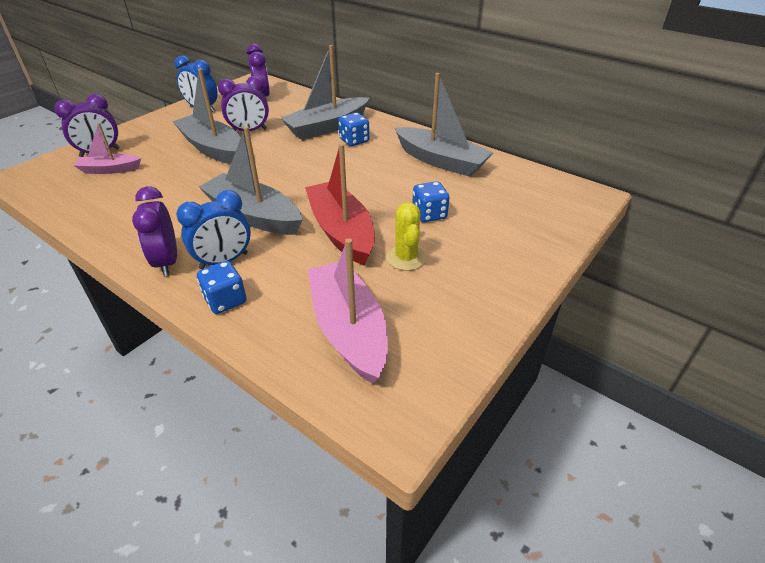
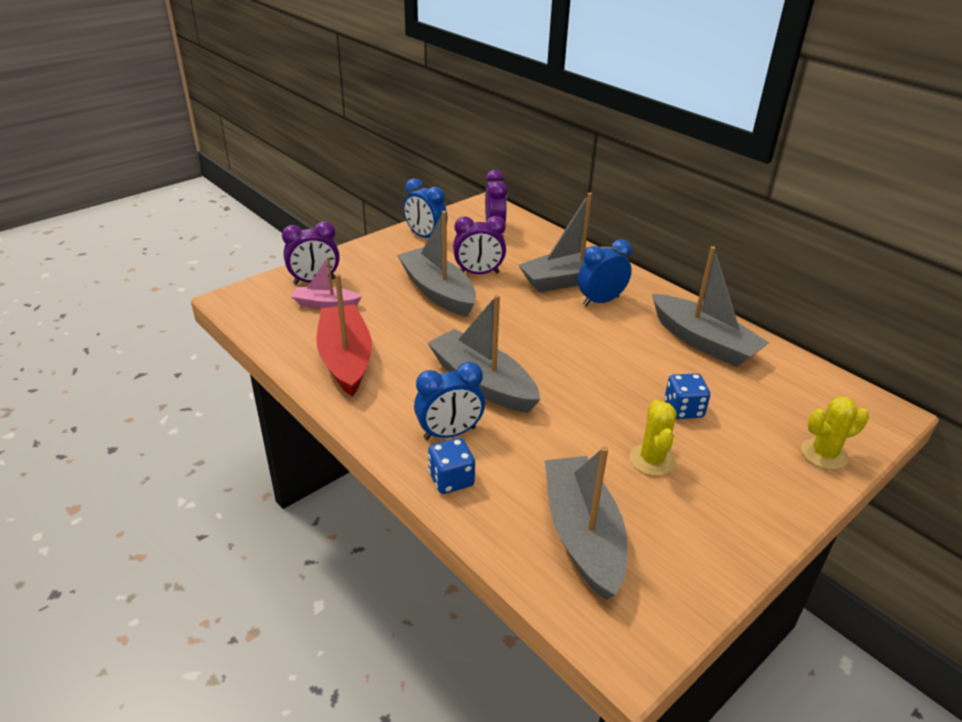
camera: 10 degrees right, 5 degrees down
purple clock [132,186,177,276] -> none
red boat [305,143,375,265] -> red boat moved to [316,274,372,397]
pink boat [308,238,388,384] -> grey boat [545,446,628,600]
blue dice [338,113,369,146] -> blue clock [578,239,632,306]
none -> yellow cactus [801,397,869,470]

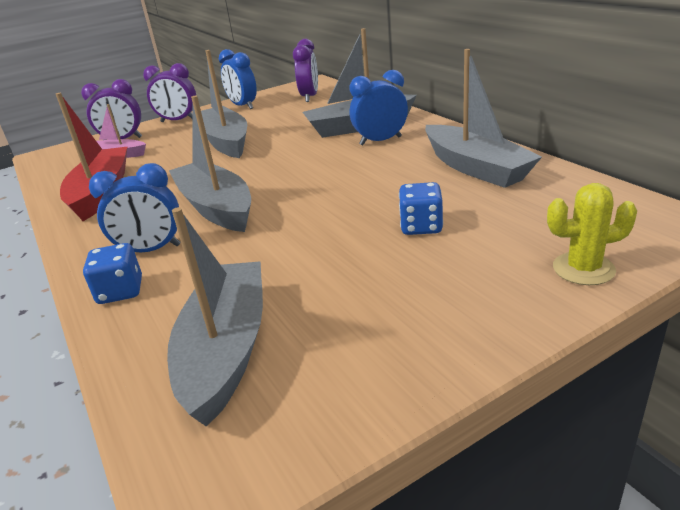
camera: 15 degrees right, 5 degrees down
purple clock [453,216,506,274] -> purple clock moved to [143,63,196,122]
yellow cactus [630,400,677,476] -> none

